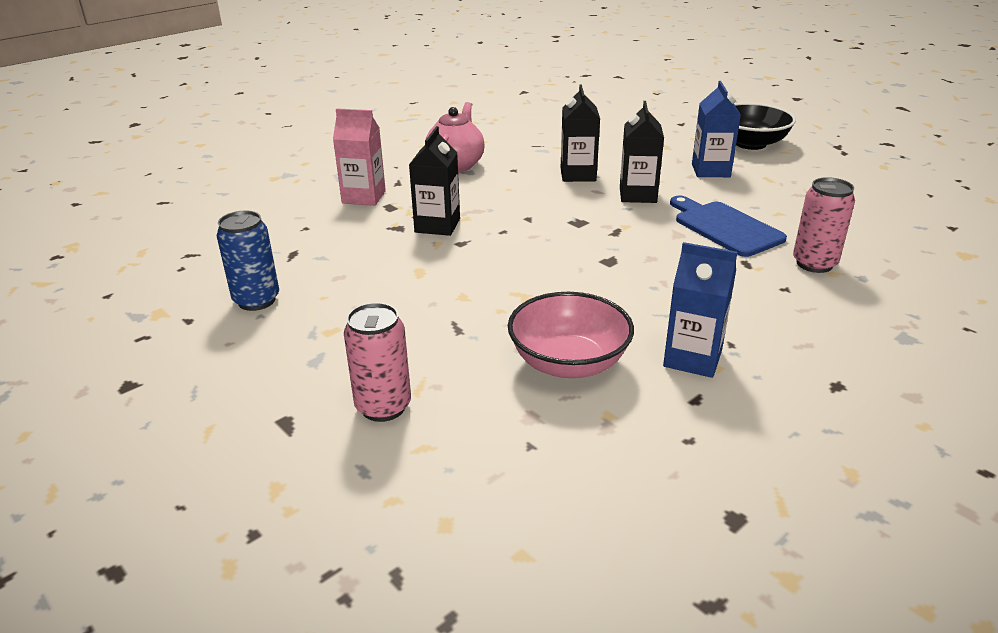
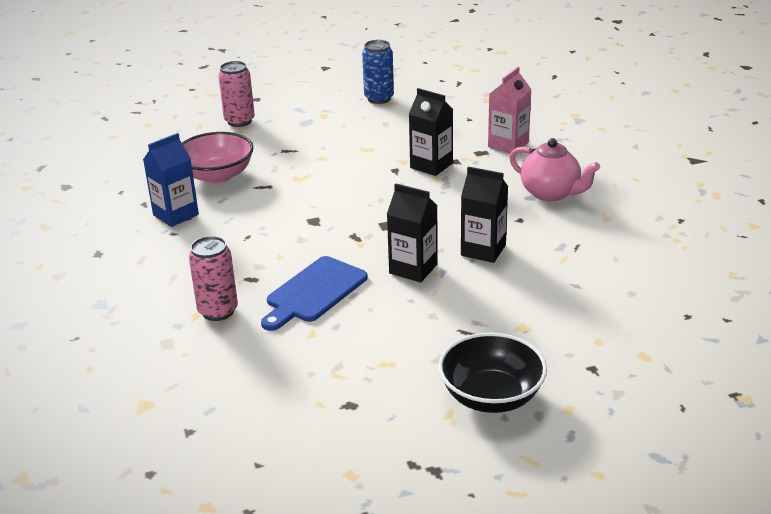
camera: 115 degrees right, 0 degrees up
blue cutting board [670,196,787,257] -> blue cutting board turned 135 degrees clockwise [261,256,368,331]
blue carton [692,81,741,177] -> none

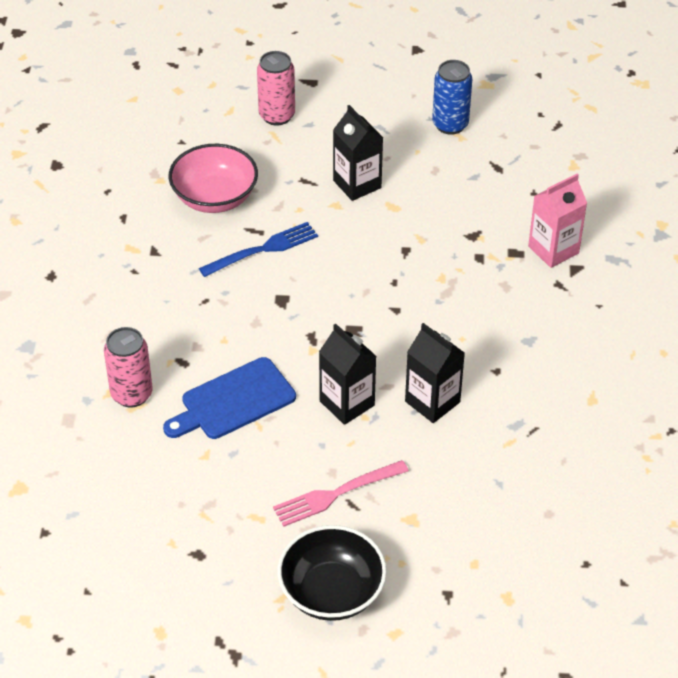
camera: 20 degrees right, 15 degrees up
blue carton [143,133,199,227] -> none
black carton [409,88,453,176] -> black carton moved to [333,105,383,201]
pink teapot [509,138,600,202] -> none
none -> blue fork [199,222,318,277]
none -> pink fork [273,460,409,527]

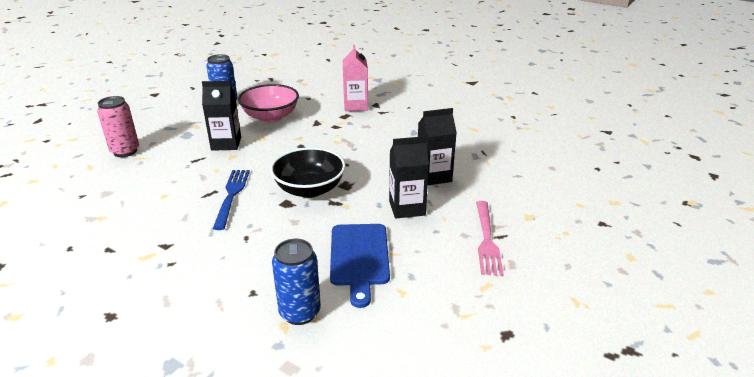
camera: 60 degrees left, 15 degrees down
pink can [104,327,153,408] -> blue can [272,239,321,325]
pink bowl [169,144,258,213] -> pink bowl moved to [238,84,299,122]
black bowl [277,525,387,621] -> black bowl moved to [270,147,346,198]

